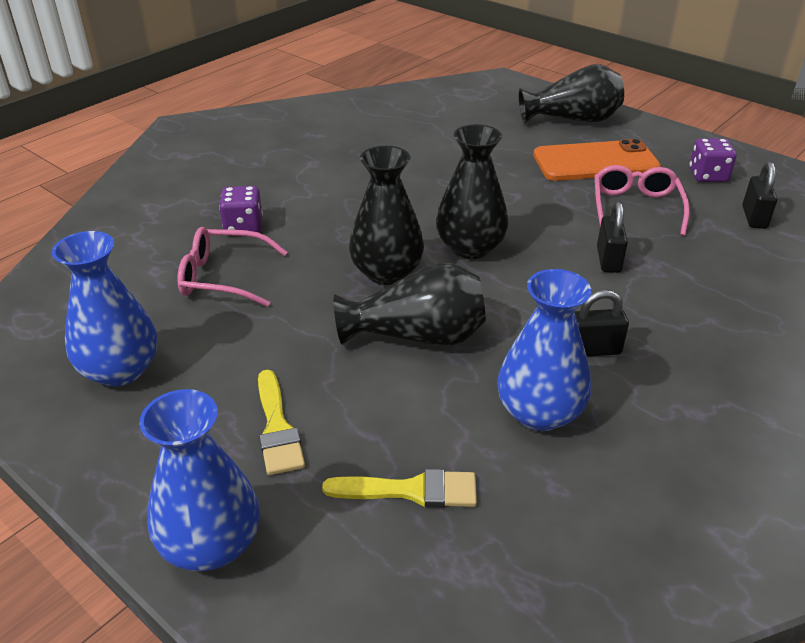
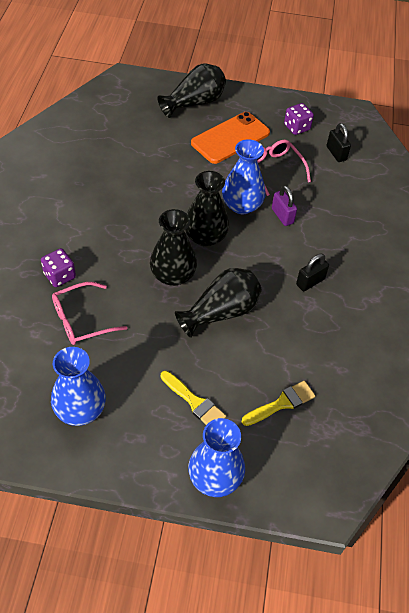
camera: 35 degrees left, 15 degrees up
blue vase [497,269,591,431] -> blue vase moved to [222,139,266,214]
black padlock [597,201,628,273] -> purple padlock [272,185,297,226]

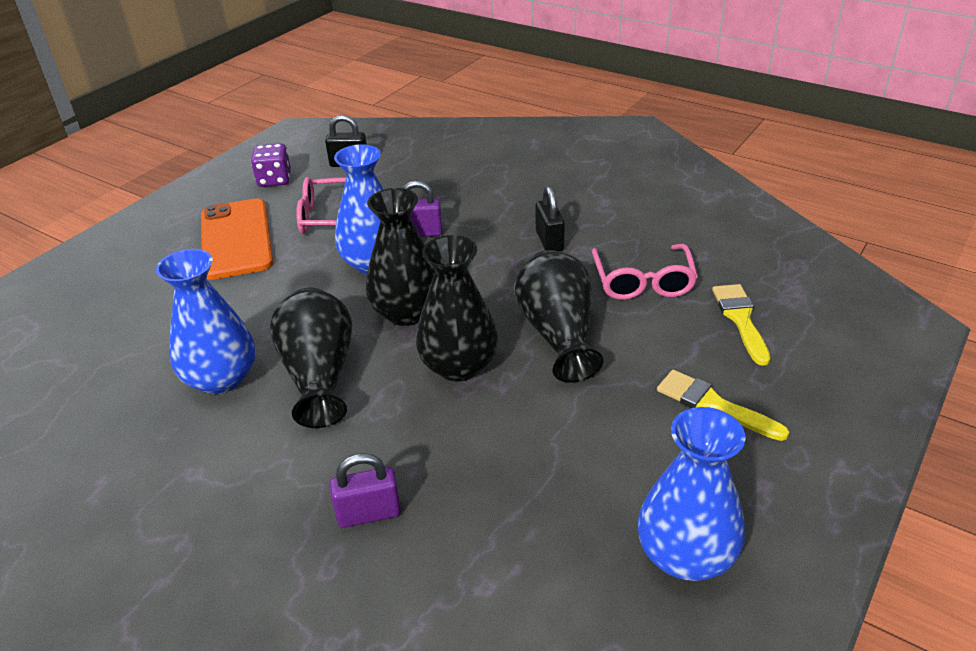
camera: 60 degrees left, 15 degrees down
purple dice [41,248,76,287] -> purple padlock [330,453,401,528]
pink glasses [52,282,128,345] -> pink glasses moved to [592,244,698,300]
black vase [157,63,226,118] -> black vase moved to [270,288,352,428]
yellow brush [161,371,226,425] -> yellow brush turned 120 degrees counterclockwise [657,370,789,441]
blue vase [188,418,245,497] -> blue vase moved to [156,249,255,394]

